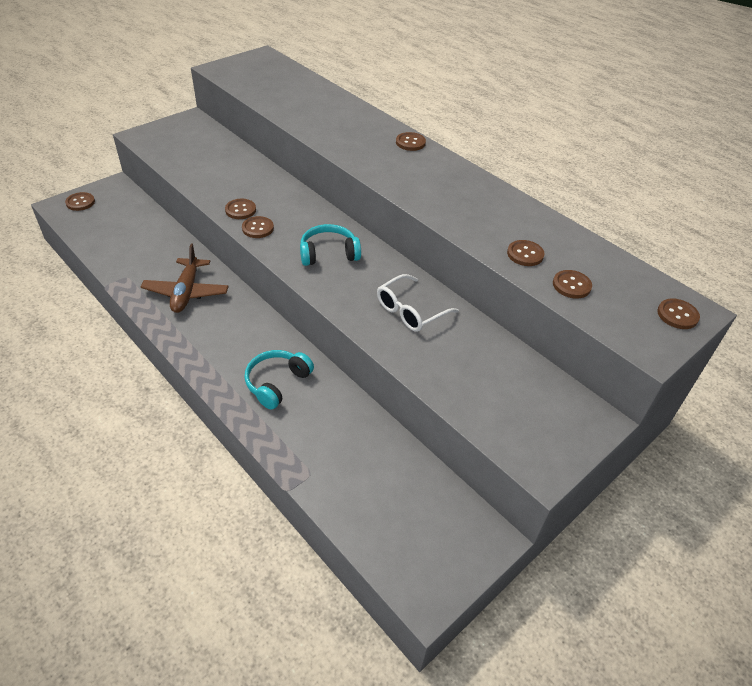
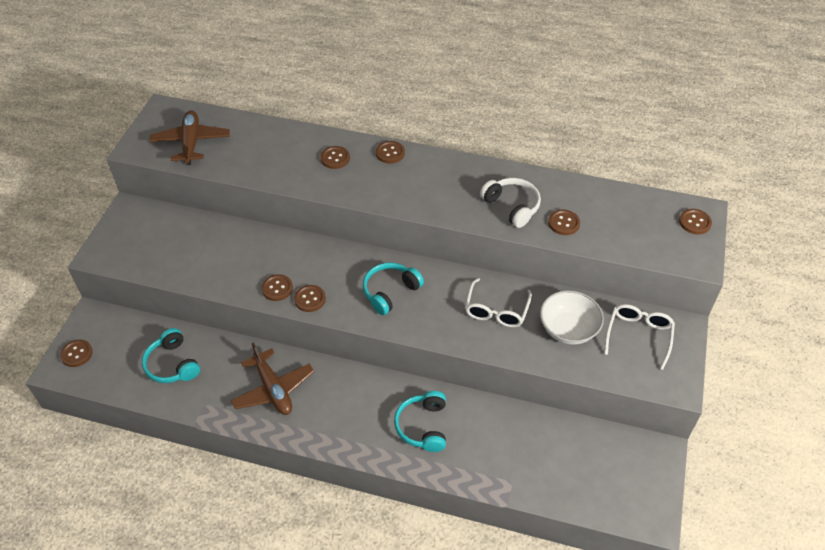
camera: 30 degrees left, 5 degrees up
brown button [553,270,592,299] -> brown button moved to [320,146,350,169]
none -> turquoise headphones [142,328,200,383]
none -> brown plane [149,110,230,165]
none -> white headphones [480,178,541,228]
none -> white bowl [540,290,604,345]
none -> white glasses [604,304,675,370]

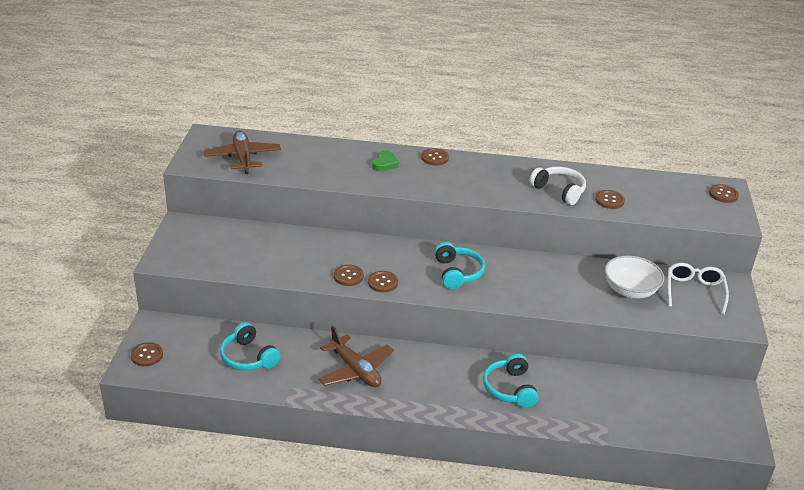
camera: 10 degrees left, 15 degrees down
brown button [320,146,350,169] -> green heart [372,151,399,171]
turquoise headphones [363,262,424,315] -> turquoise headphones turned 135 degrees clockwise [434,242,485,289]
white glasses [465,278,532,327] -> none

